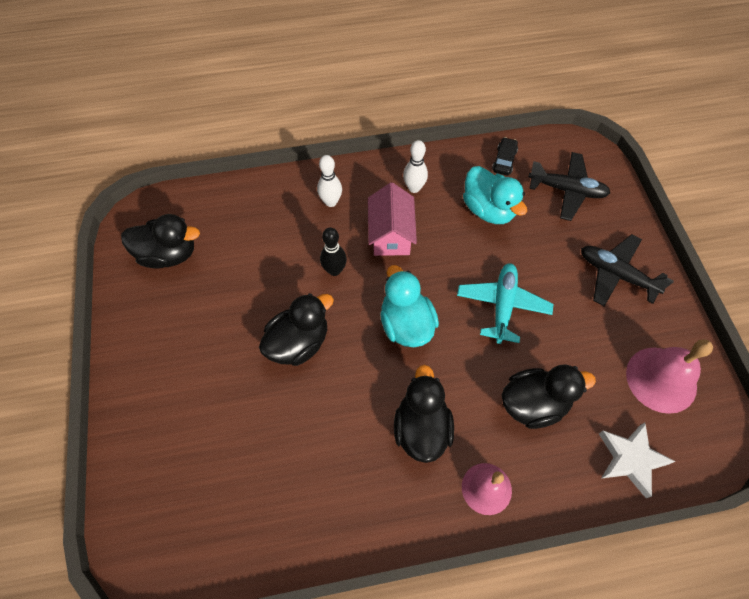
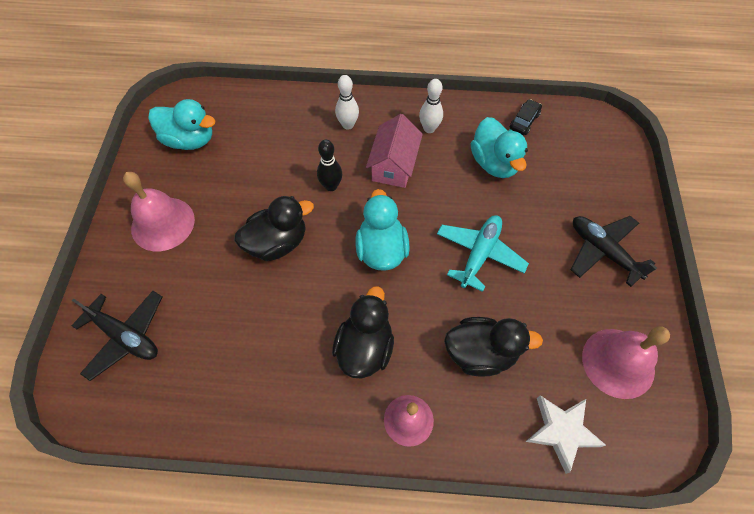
camera: 15 degrees right, 0 degrees up
black duck [121,214,200,268] -> turquoise duck [148,99,215,150]
black plane [528,152,610,221] -> black plane moved to [71,291,162,381]
none -> pink bell [123,172,195,251]

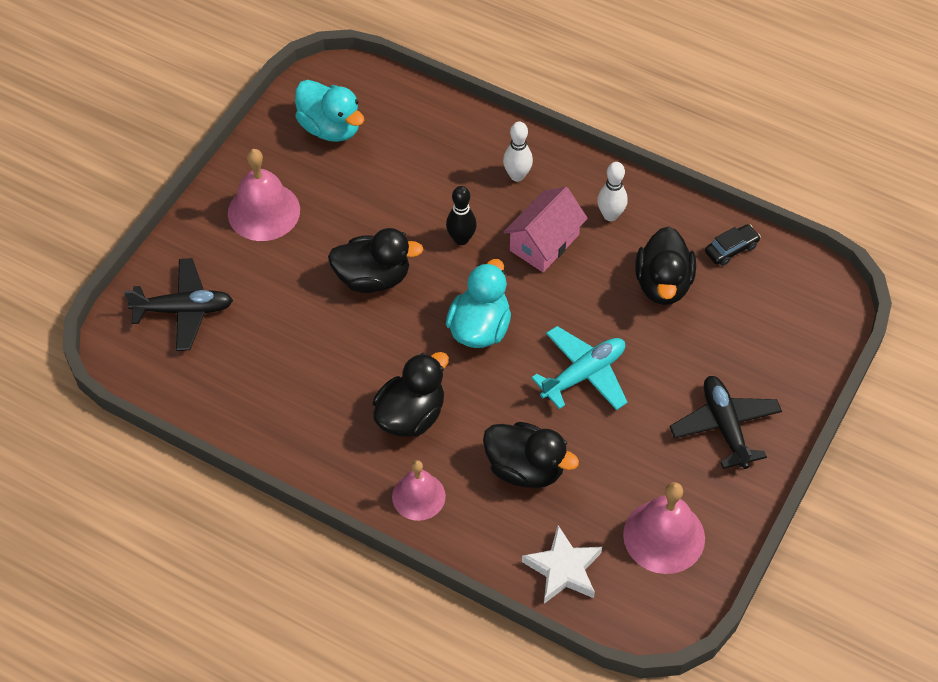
camera: 25 degrees right, 5 degrees down
black plane [71,291,162,381] -> black plane turned 60 degrees counterclockwise [124,258,233,351]
turquoise duck [471,117,528,178] -> black duck [635,226,696,305]

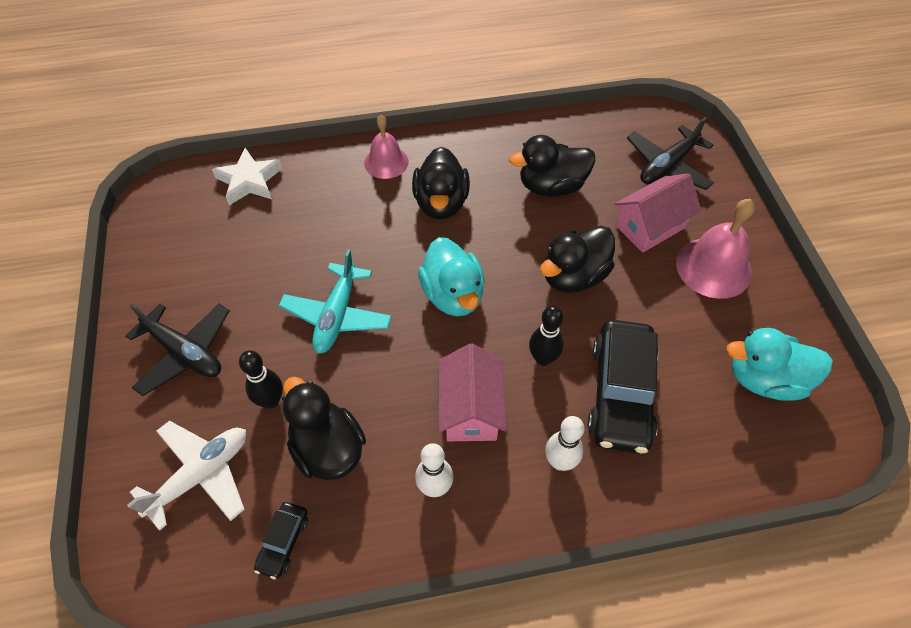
camera: 140 degrees right, 0 degrees up
black duck [483,422,579,488] -> black duck moved to [509,135,595,197]
pink bell [623,482,705,574] -> none
none -> white plane [127,421,246,531]
none -> black bowling pin [239,350,283,409]
none -> black car [588,320,659,454]
none -> pink house [614,173,701,253]

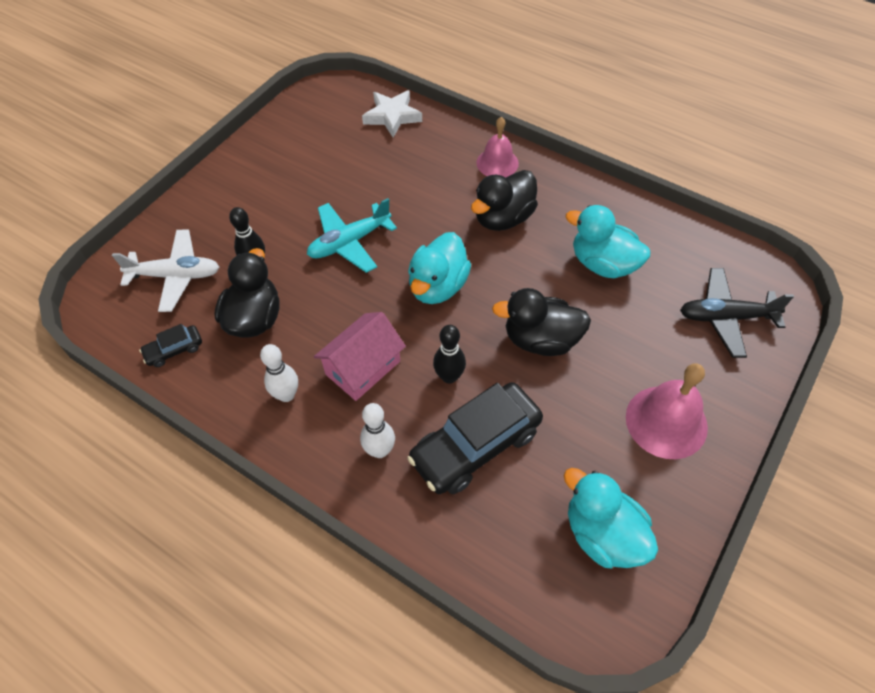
camera: 45 degrees right, 0 degrees up
black plane [125,303,229,396] -> none
black duck [509,135,595,197] -> turquoise duck [565,205,650,278]
pink house [614,173,701,253] -> none

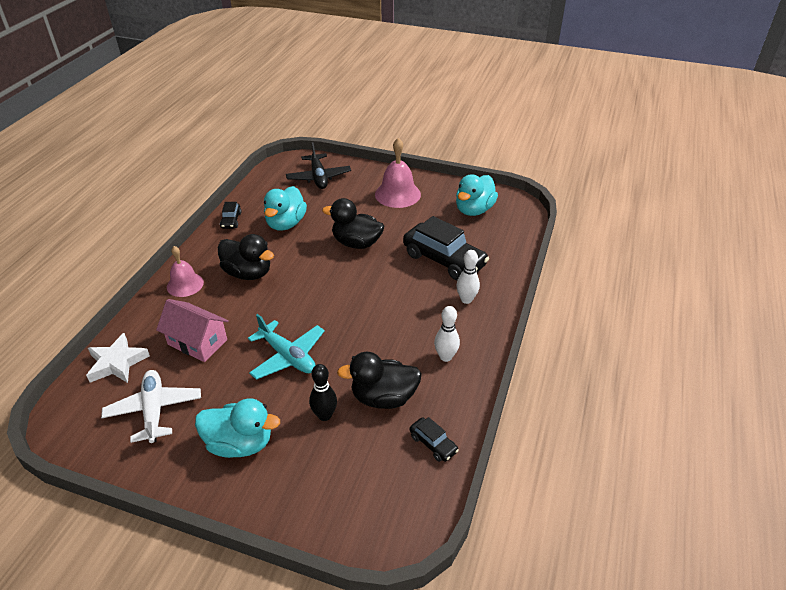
camera: 105 degrees left, 15 degrees down
white plane [112,229,219,312] -> white plane moved to [101,370,201,443]
pink house [314,312,406,401] -> pink house moved to [156,299,229,362]
turquoise duck [408,232,471,304] -> turquoise duck moved to [195,398,280,458]
black bowling pin [433,325,466,384] -> none
black duck [492,288,591,356] -> black duck turned 120 degrees clockwise [322,198,384,249]
none -> black car [220,202,242,229]

